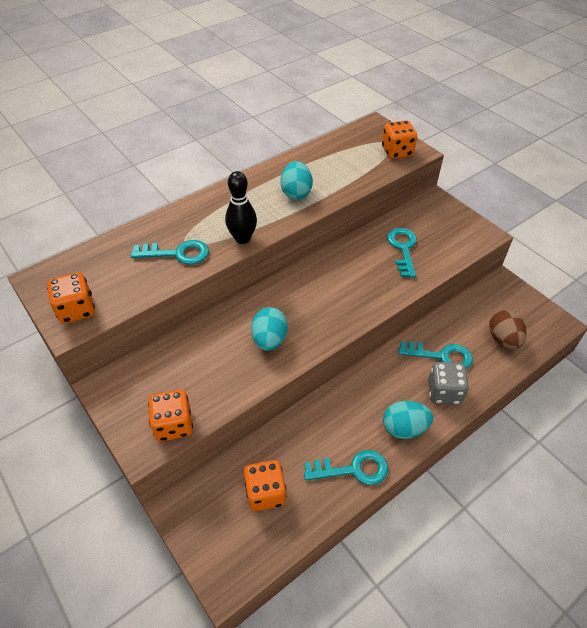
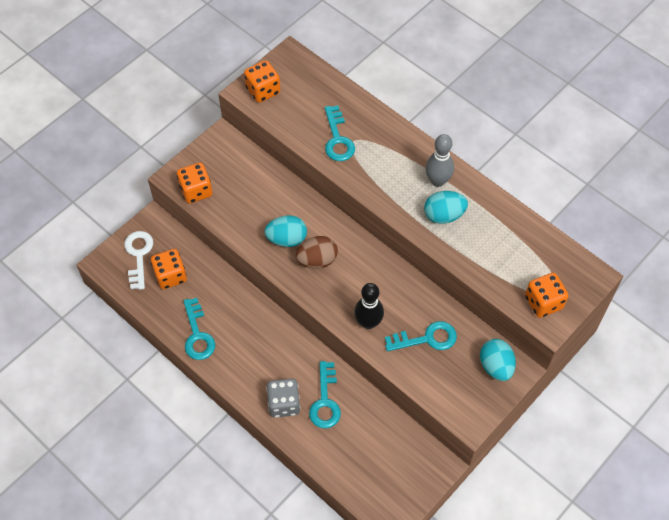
camera: 80 degrees right, 10 degrees up
black bowling pin [225,171,257,244] -> black bowling pin moved to [354,283,384,329]
turquoise egg [383,401,433,439] -> turquoise egg moved to [480,339,516,381]
brown egg [489,310,526,349] -> brown egg moved to [296,236,338,269]
none -> white key [124,231,153,290]
none -> grey bowling pin [425,134,454,187]

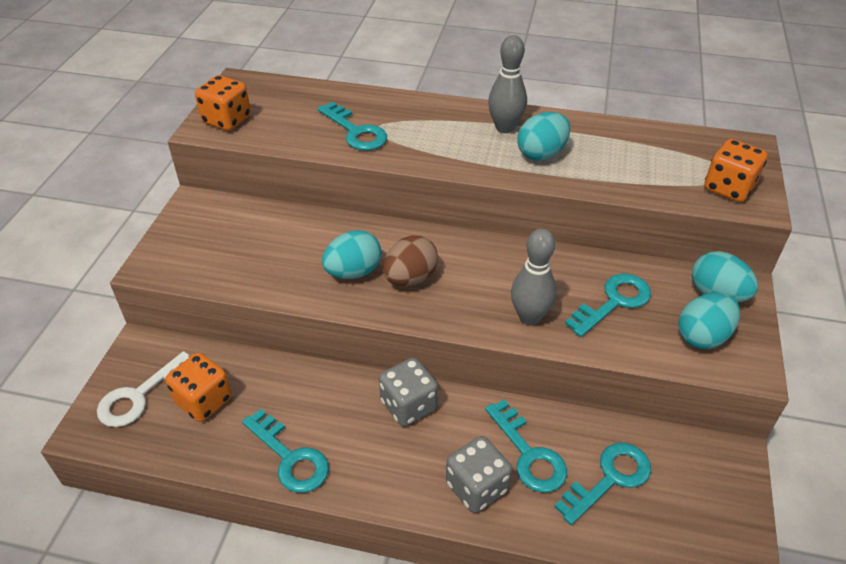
camera: 30 degrees left, 15 degrees down
white key [124,231,153,290] -> white key turned 105 degrees counterclockwise [97,351,190,427]
orange dice [177,163,212,203] -> none
black bowling pin [354,283,384,329] -> grey bowling pin [511,229,557,325]
none -> grey dice [379,357,438,426]
none -> turquoise key [554,443,651,525]
none -> turquoise egg [678,293,740,349]

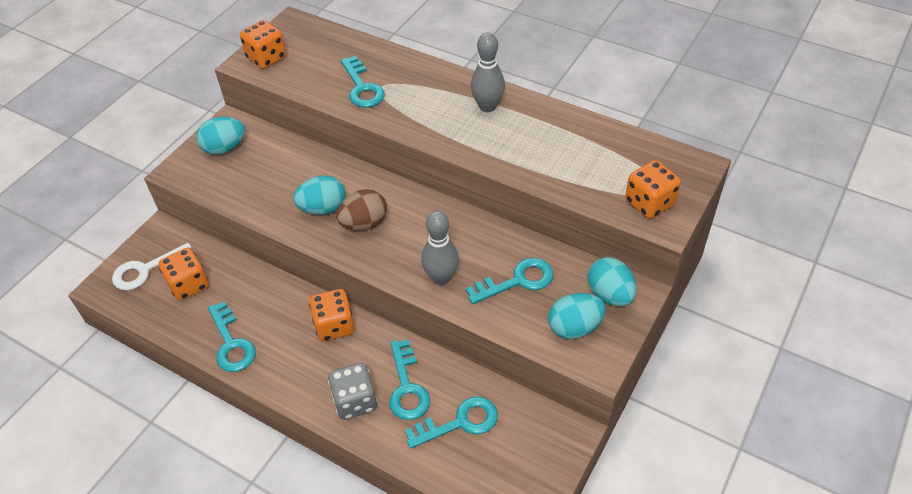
camera: 20 degrees right, 5 degrees up
grey dice [379,357,438,426] -> orange dice [309,289,354,341]
turquoise egg [517,112,570,161] -> turquoise egg moved to [196,117,245,155]

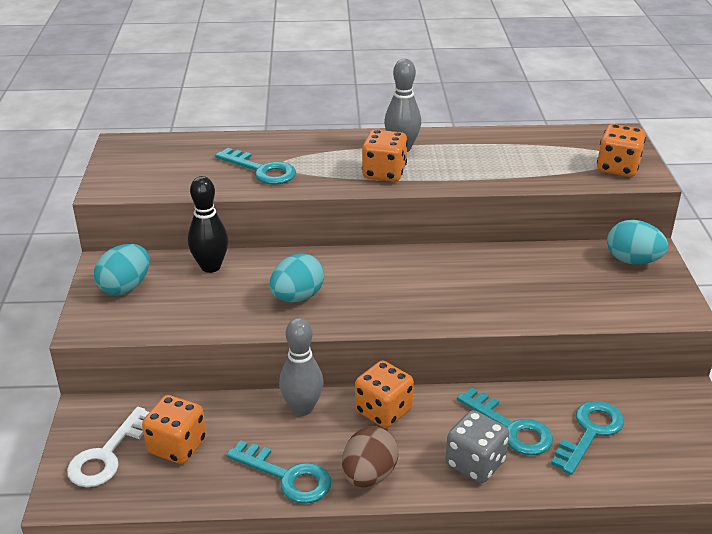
camera: 35 degrees left, 15 degrees down
orange dice [240,20,286,69] -> orange dice moved to [362,129,408,182]
brown egg [336,189,387,230] -> brown egg moved to [342,426,399,487]
grey bowling pin [421,211,459,285] -> grey bowling pin moved to [279,318,323,416]
turquoise key [466,258,553,304] -> none
turquoise egg [548,293,605,339] -> none
none -> black bowling pin [188,176,228,273]

